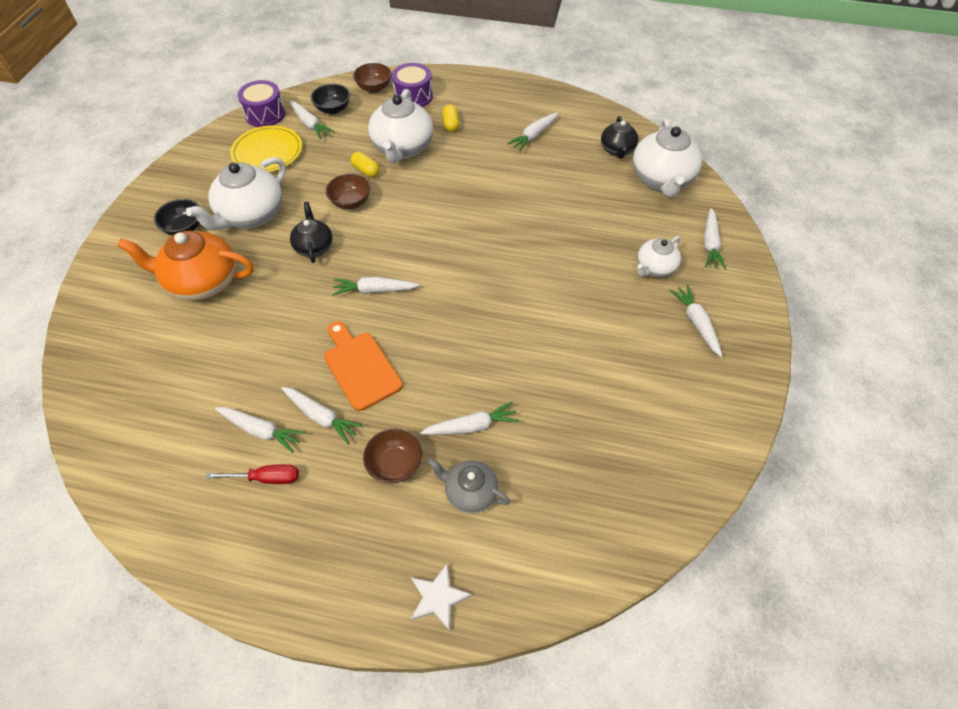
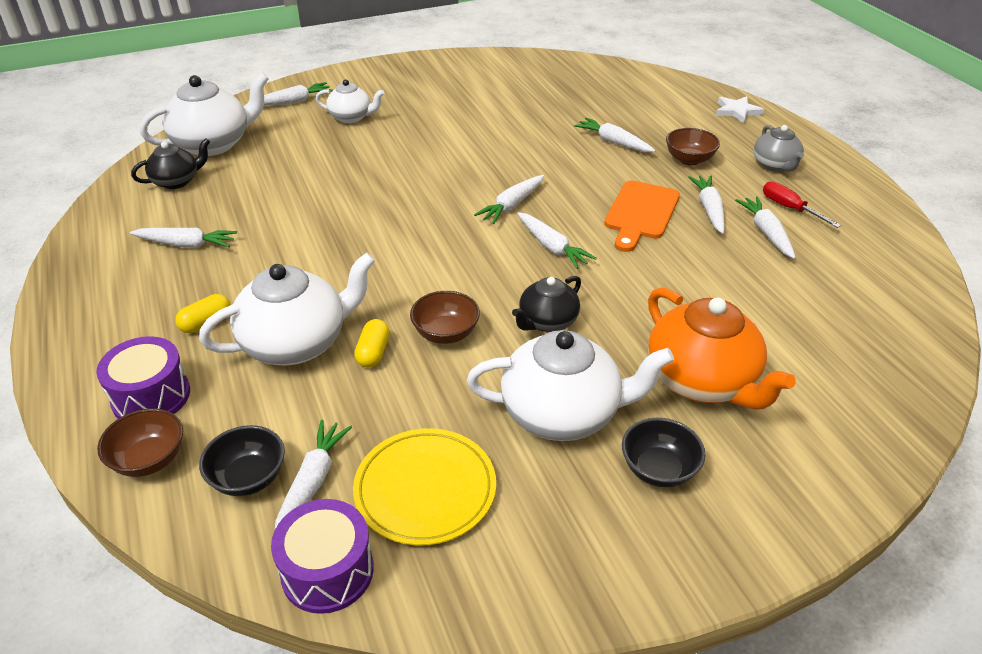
camera: 125 degrees left, 15 degrees down
grey teapot [428,458,510,514] -> grey teapot moved to [754,125,804,172]
white carrot [670,285,722,357] -> white carrot moved to [474,175,544,224]

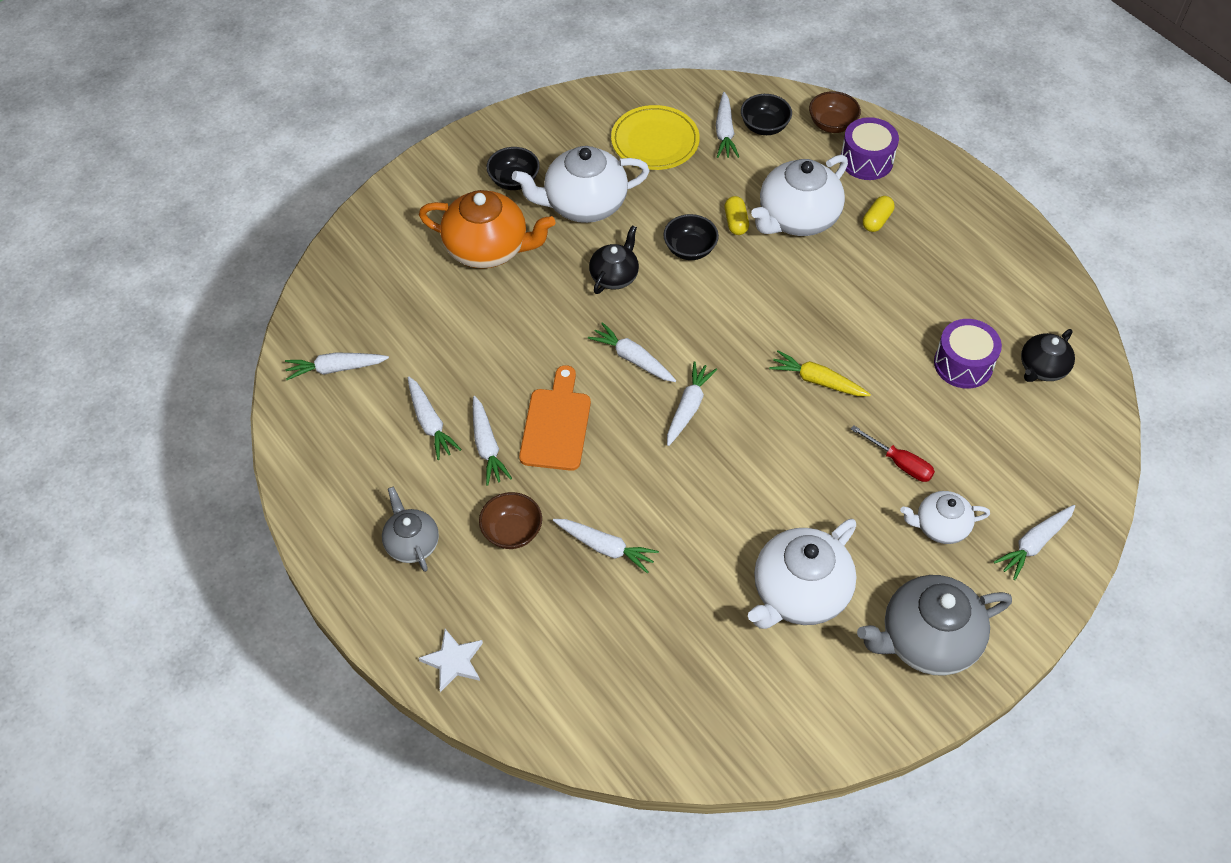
camera: 165 degrees right, 15 degrees up
white carrot [130,228,237,248] -> white carrot moved to [285,352,389,380]
white teapot [140,73,268,156] -> white teapot moved to [748,519,857,629]
purple drum [271,499,374,614] -> purple drum moved to [934,319,1002,389]
brown bowl [410,291,480,344] -> black bowl [663,214,719,260]
orange teapot [648,287,796,410] -> orange teapot turned 150 degrees clockwise [419,190,555,269]
red screwdriver [763,181,841,228] -> red screwdriver moved to [851,425,935,482]
none -> yellow carrot [769,350,871,396]
none -> grey teapot [857,575,1012,676]

